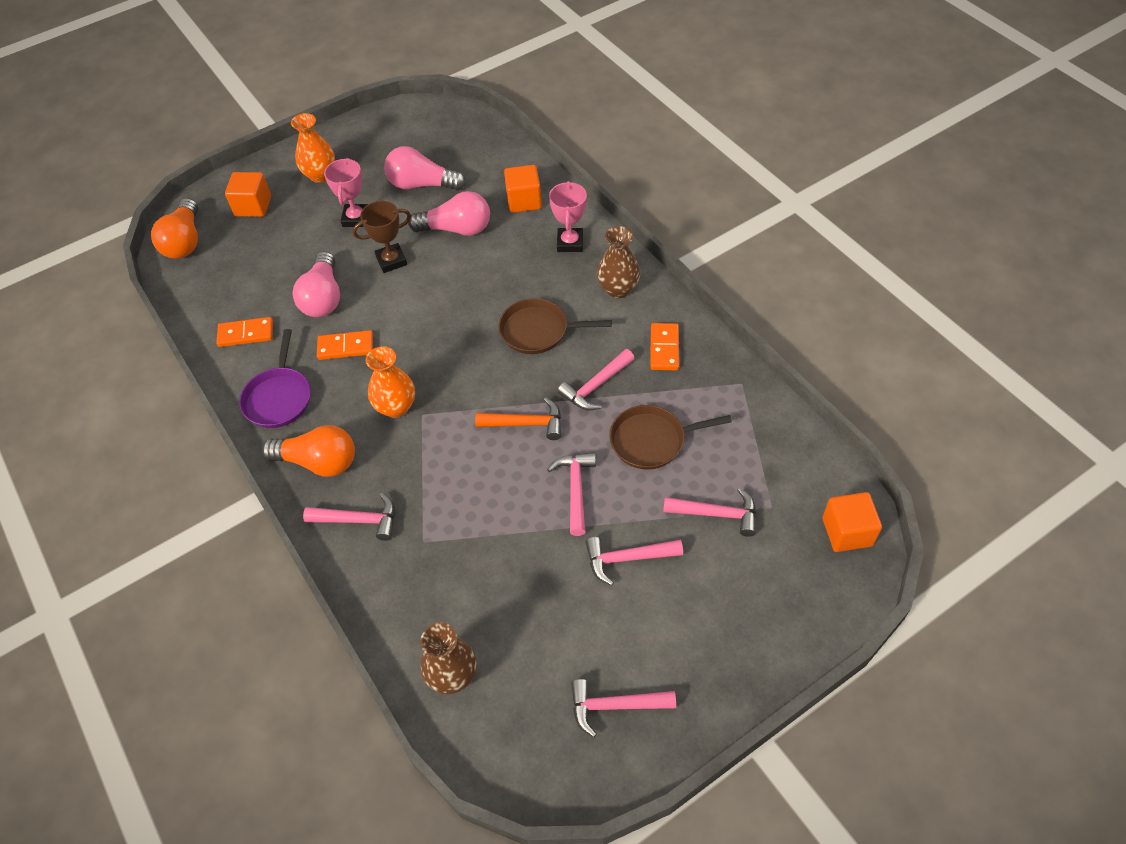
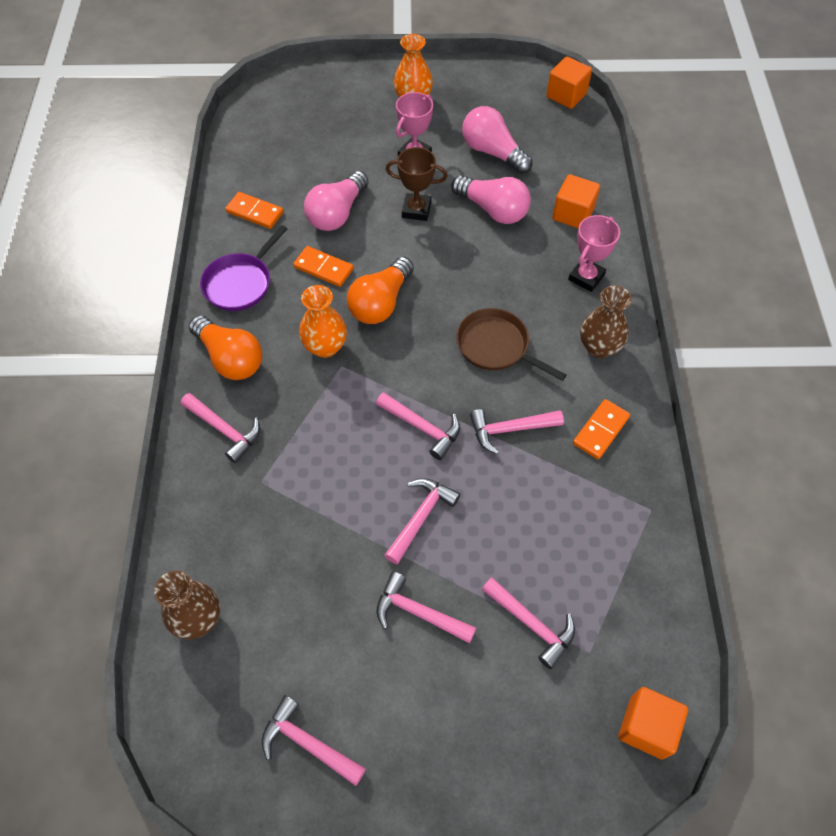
camera: 30 degrees right, 5 degrees up
orange light bulb [151,198,198,259] -> orange light bulb moved to [347,257,414,324]
orange cube [225,172,271,217] -> orange cube moved to [546,57,592,109]
orange hammer [475,397,561,440] -> pink hammer [376,392,460,460]
brown pan [609,405,732,470] -> none

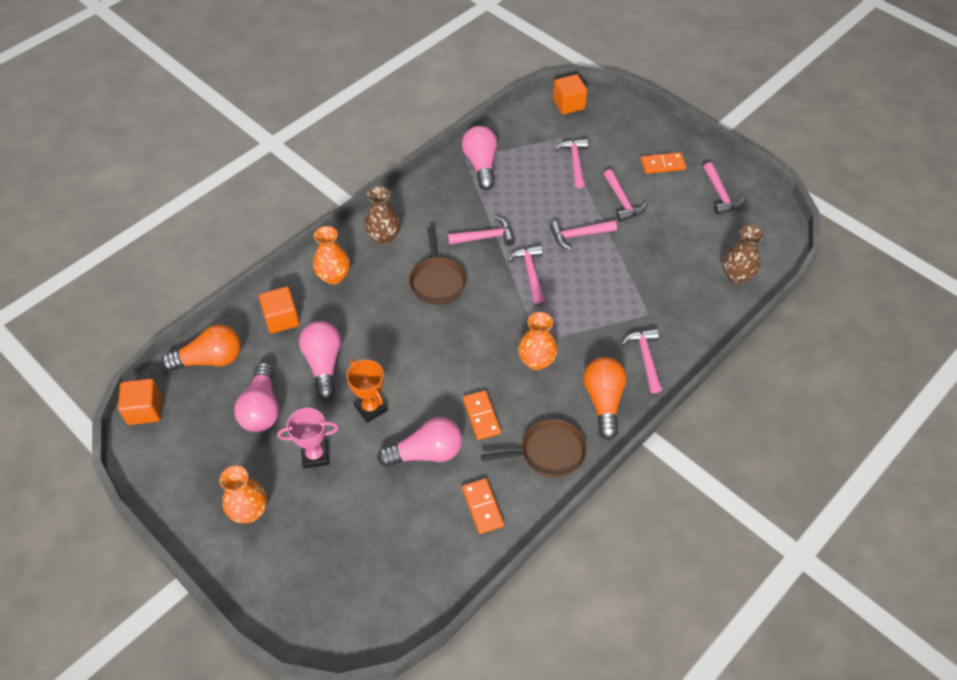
camera: 135 degrees left, 5 degrees down
purple pan [200,225,287,311] -> brown pan [481,419,587,478]
orange light bulb [347,257,414,324] -> orange light bulb moved to [161,325,241,371]
brown trophy [386,147,448,221] -> orange trophy [347,360,388,423]
pink hammer [470,409,564,455] -> pink hammer turned 45 degrees counterclockwise [448,217,515,246]
pink trophy [568,215,620,292] -> orange vase [313,226,350,285]
orange domino [573,399,630,460] -> orange domino moved to [640,152,686,174]
none -> pink light bulb [462,126,497,190]

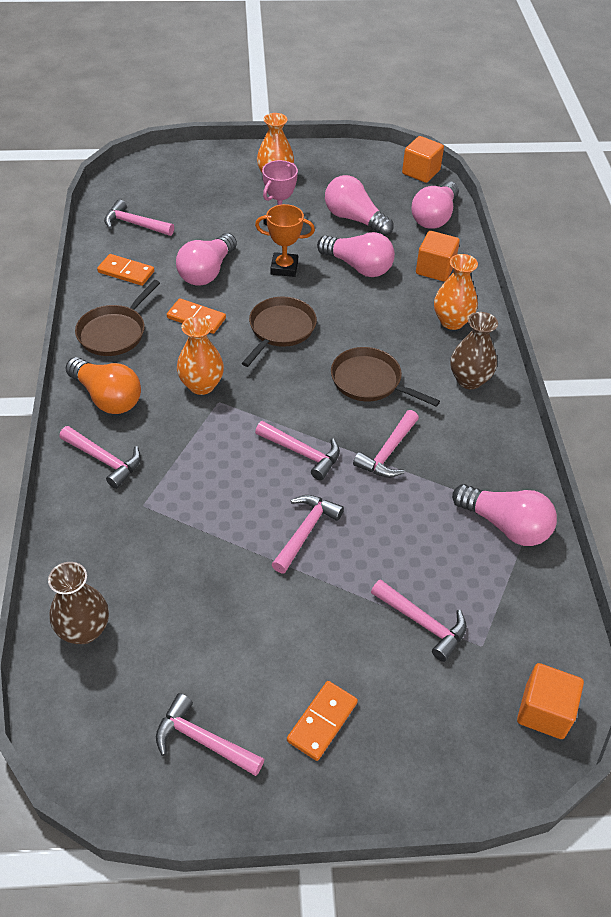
camera: 130 degrees right, 5 degrees down
orange light bulb [161,325,241,371] -> pink light bulb [411,181,459,229]
pink hammer [604,169,648,222] -> pink hammer moved to [104,199,174,236]
none -> brown pan [242,297,317,367]

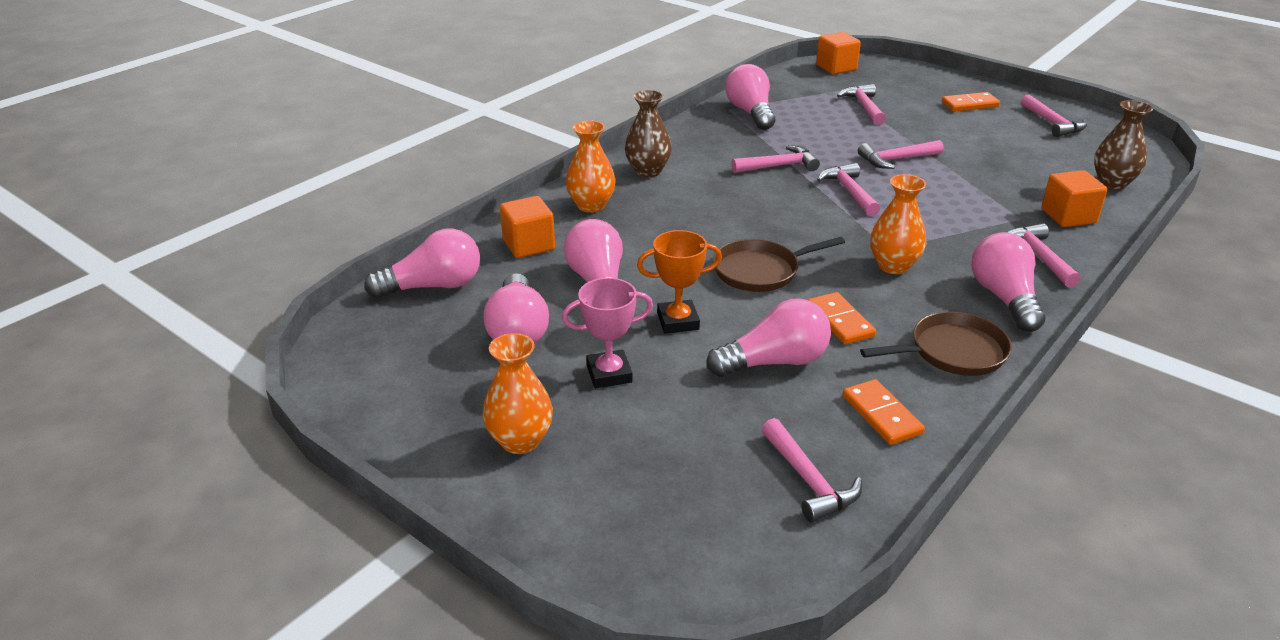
camera: 135 degrees left, 15 degrees down
orange light bulb [65,357,141,414] -> pink light bulb [971,232,1045,332]
orange trophy [255,204,315,277] -> orange trophy turned 60 degrees counterclockwise [637,230,722,333]
brown pan [331,347,440,407] -> none
orange cube [402,136,444,183] -> orange cube moved to [1041,170,1107,227]

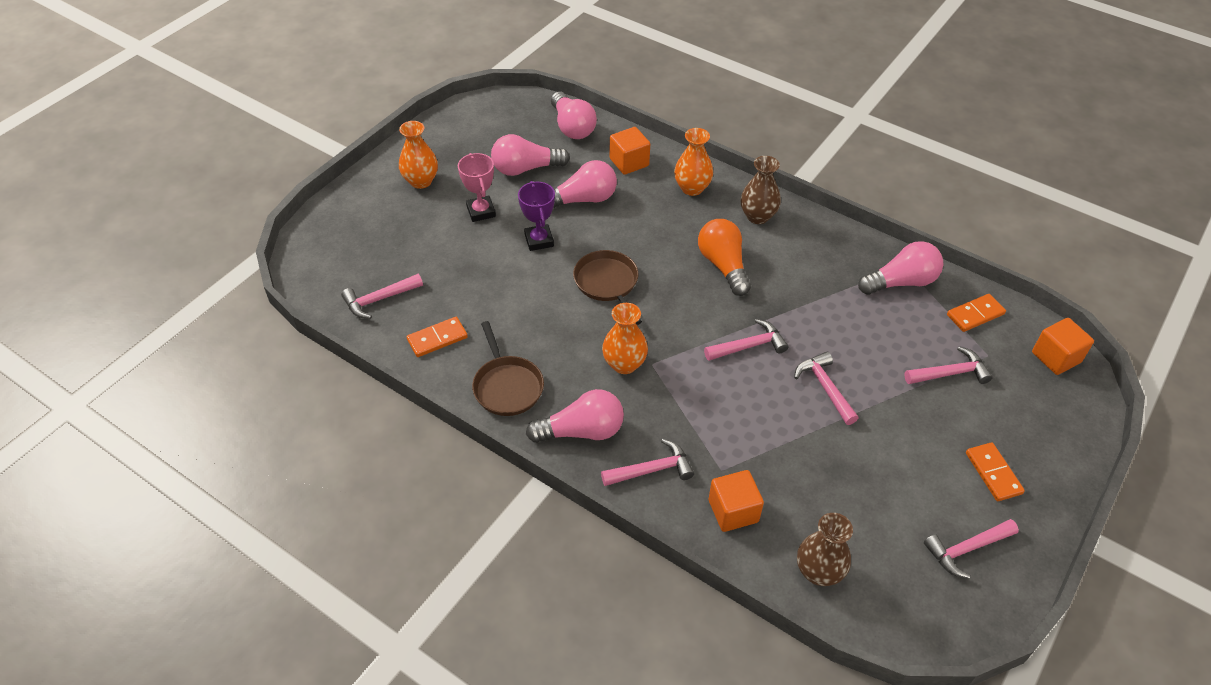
camera: 85 degrees right, 15 degrees up
orange trophy [637,230,722,333] -> purple trophy [518,181,555,251]
pink light bulb [707,298,831,377] -> none
pink hammer [731,145,820,173] -> none
orange domino [808,292,876,345] -> orange domino moved to [947,294,1006,332]
none -> orange light bulb [698,219,751,296]

